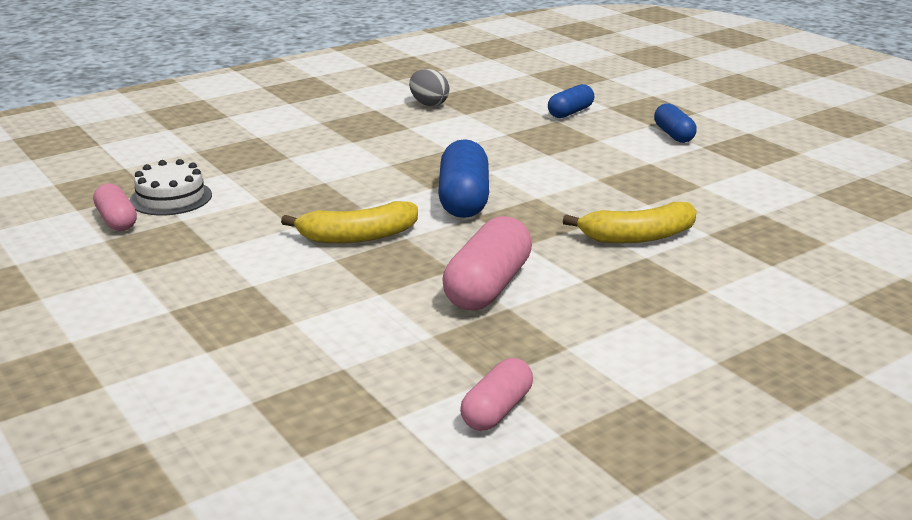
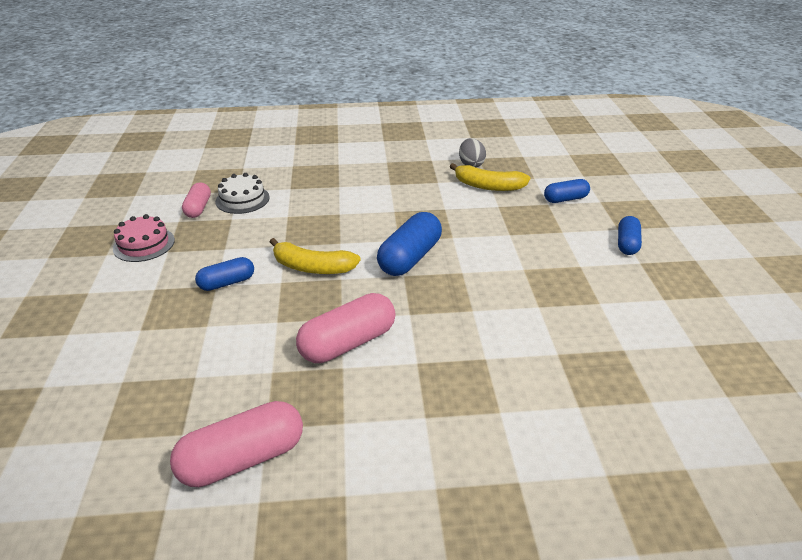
camera: 30 degrees right, 10 degrees up
pink capsule [460,358,533,431] -> pink capsule [170,401,303,487], size x1.65
yellow banana [563,202,697,243] -> yellow banana moved to [449,163,530,191]
none -> pink cake [113,214,175,262]
none -> blue capsule [195,257,254,291]

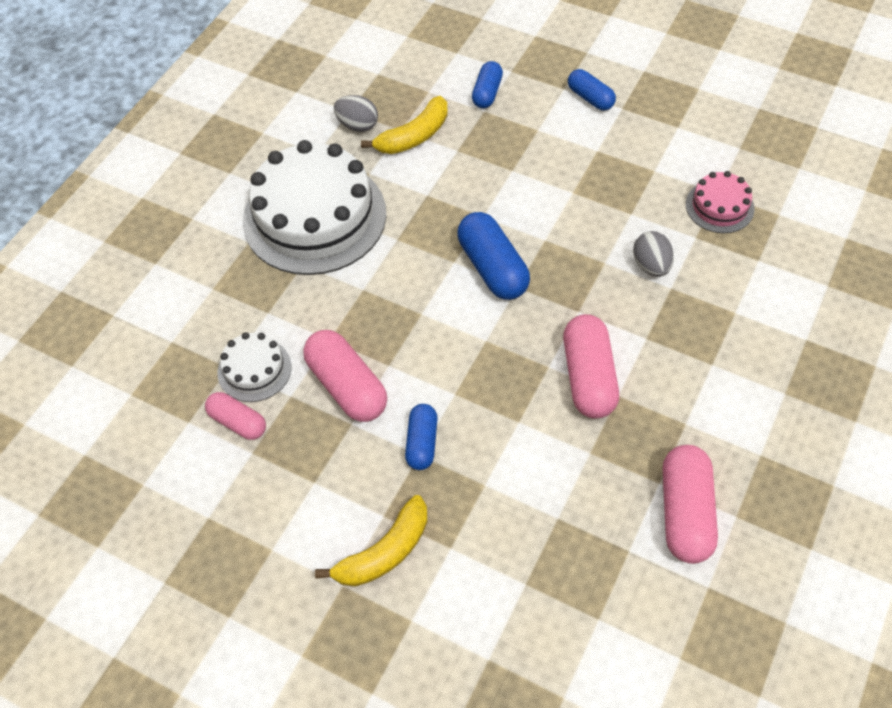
camera: 55 degrees left, 20 degrees up
pink cake [113,214,175,262] -> pink cake moved to [686,171,755,233]
yellow banana [270,238,361,274] -> yellow banana moved to [315,495,427,587]
none -> white cake [243,140,386,275]
none -> pink capsule [303,330,387,422]
none -> grey egg [633,231,674,277]

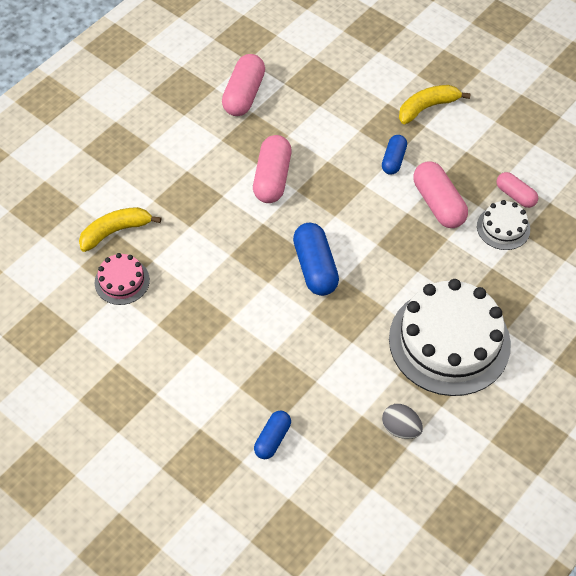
camera: 170 degrees left, 0 degrees up
yellow banana [361,96,448,154] -> yellow banana moved to [79,207,161,252]
blue capsule [568,69,616,111] -> none
grey egg [633,231,674,277] -> none

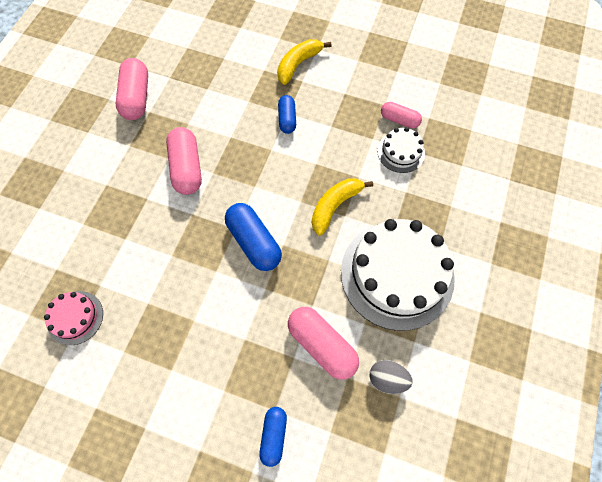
camera: 20 degrees left, 10 degrees up
yellow banana [79,207,161,252] -> yellow banana moved to [312,178,373,236]
pink capsule [413,162,468,228] -> pink capsule moved to [288,307,359,380]

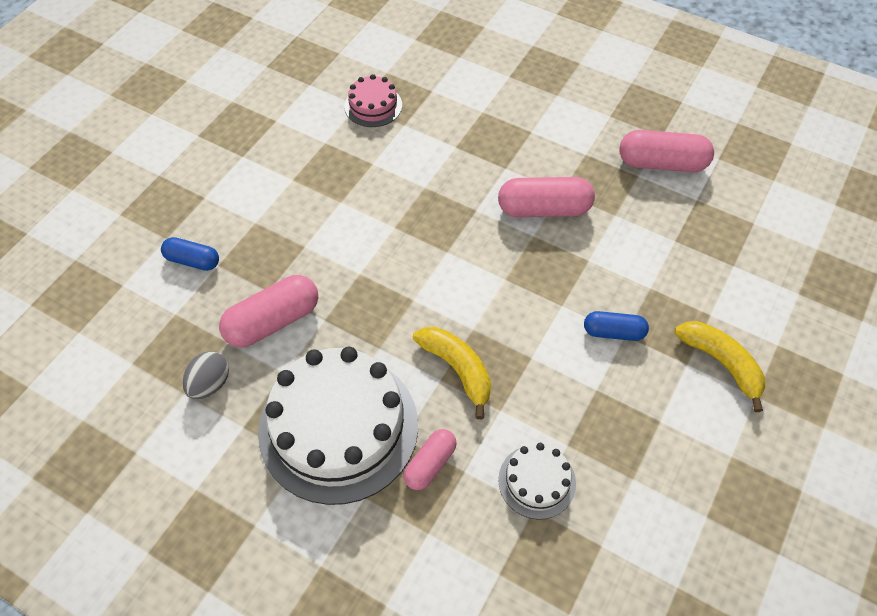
camera: 100 degrees right, 10 degrees down
blue capsule [225,203,282,271] -> none
pink capsule [381,102,422,128] -> pink capsule moved to [403,429,457,490]

